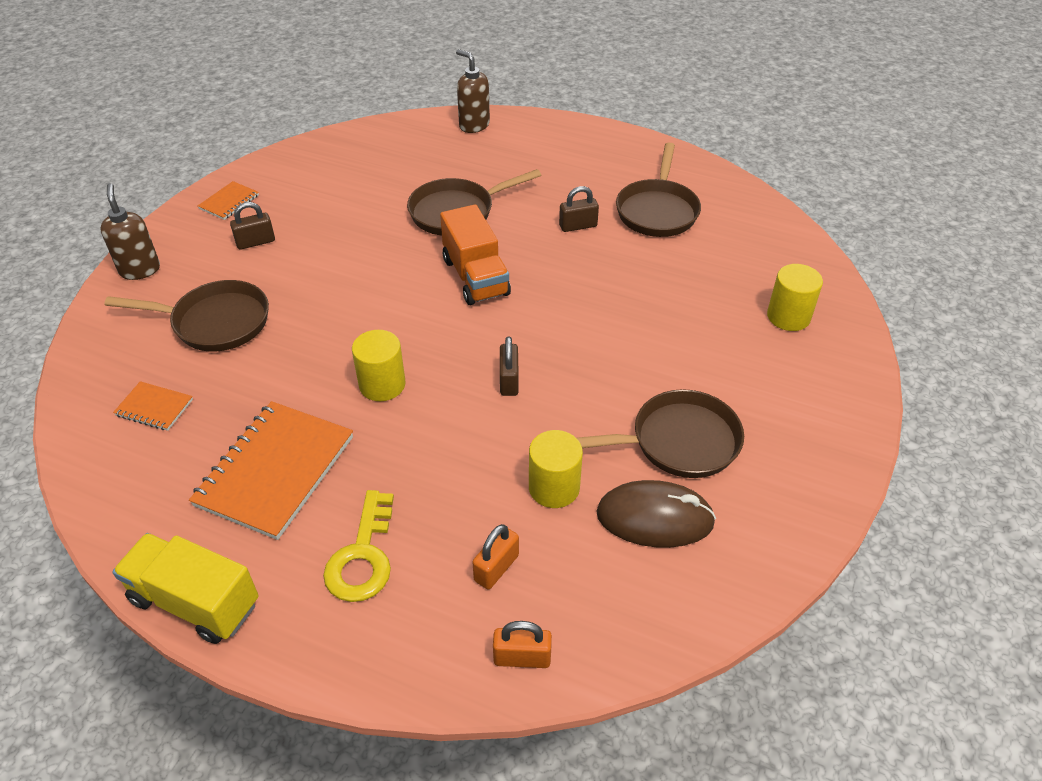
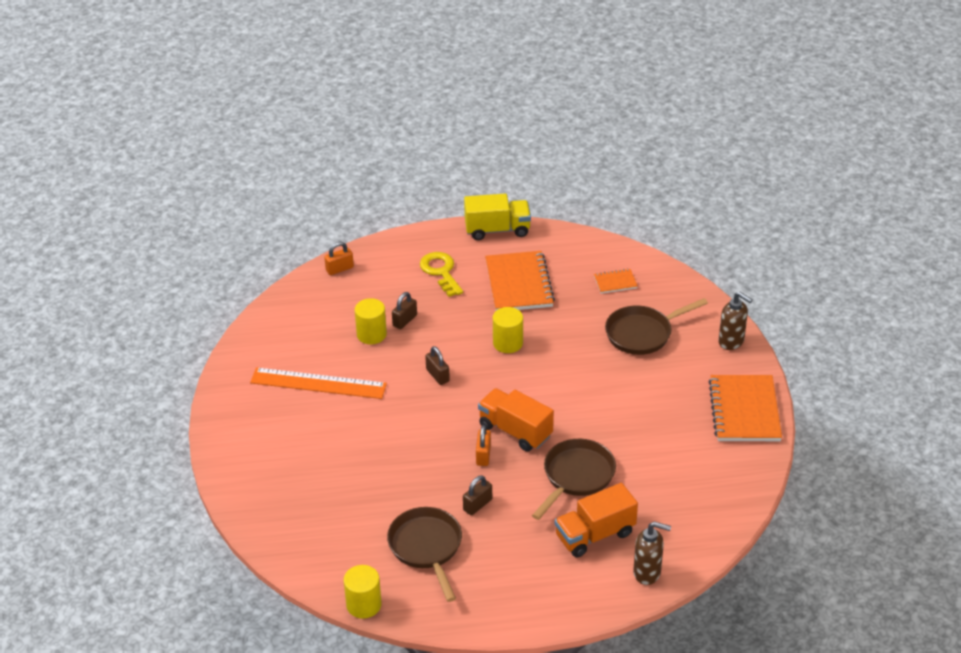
camera: 150 degrees right, 5 degrees down
orange notebook [198,181,259,220] -> orange notebook [709,375,782,441], size x2.10
brown padlock [230,202,275,250] -> brown padlock moved to [392,292,417,329]
orange padlock [472,524,519,589] -> orange padlock moved to [476,425,491,466]
brown pan [577,389,744,478] -> orange ruler [250,367,387,399]
brown mouse [596,480,716,548] -> none
yellow cylinder [767,264,823,331] -> yellow cylinder moved to [343,565,382,619]
none -> orange truck [555,483,638,557]

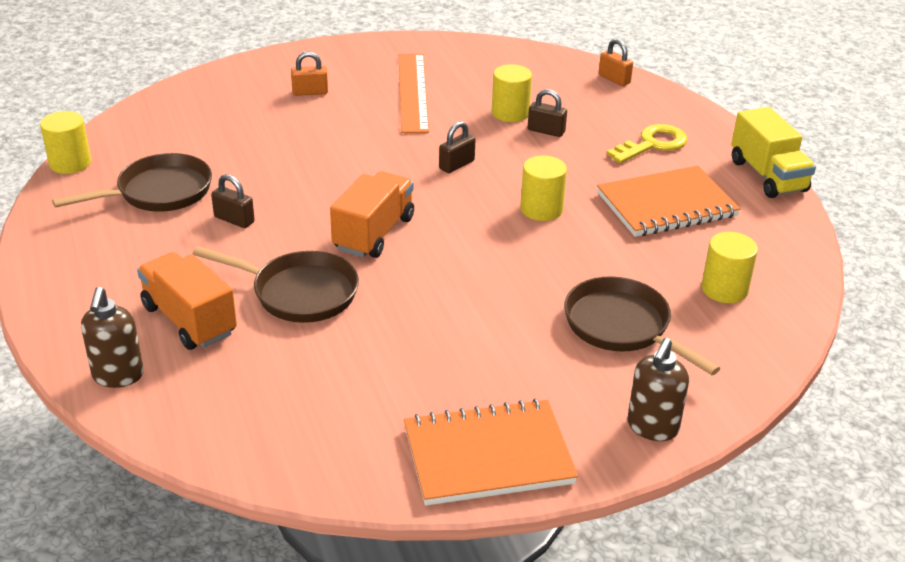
camera: 75 degrees right, 5 degrees down
orange padlock [476,425,491,466] -> orange padlock moved to [291,51,328,96]
orange notebook [594,269,638,294] -> yellow cylinder [702,232,758,303]

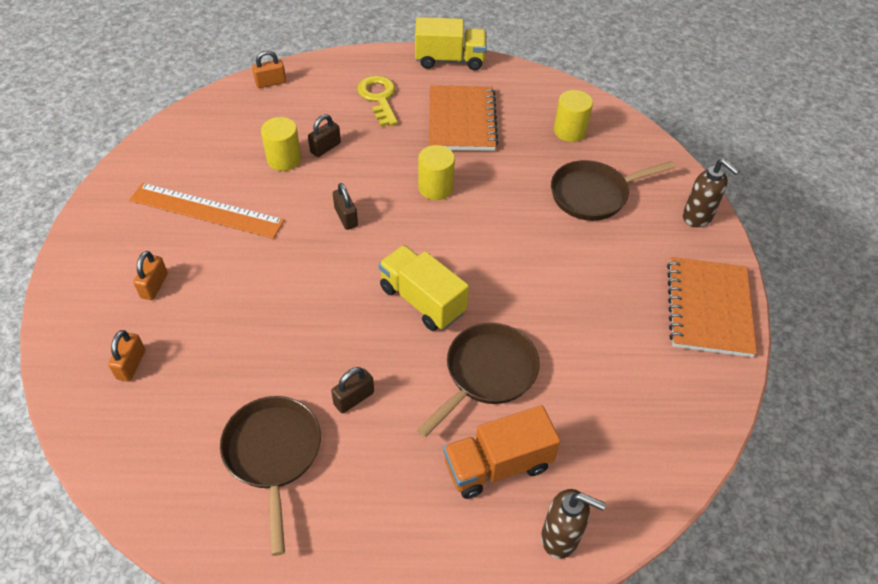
camera: 70 degrees left, 15 degrees up
yellow cylinder [40,111,91,174] -> none
orange truck [330,171,414,258] -> yellow truck [379,245,469,331]
none -> orange padlock [108,330,145,382]

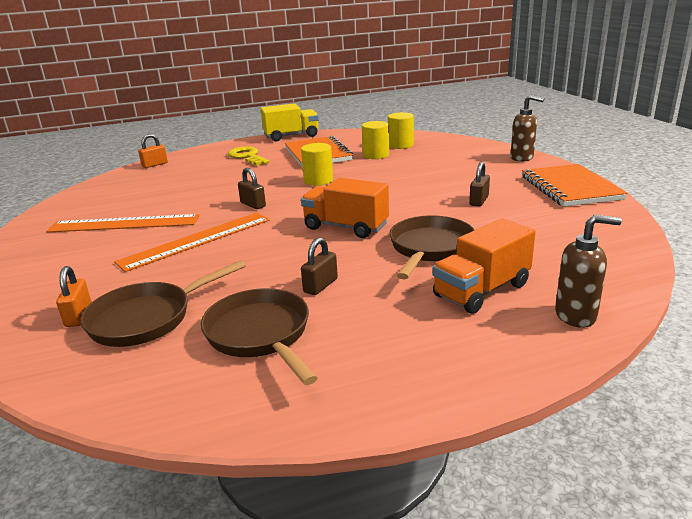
camera: 15 degrees left, 25 degrees down
orange padlock [133,251,168,300] -> none
yellow cylinder [261,117,301,171] -> yellow cylinder moved to [362,121,389,159]
brown padlock [308,114,341,157] -> brown padlock moved to [469,162,490,206]
yellow truck [379,245,469,331] -> orange truck [301,178,389,238]
brown pan [551,160,675,221] -> brown pan moved to [80,260,246,347]
none -> orange ruler [114,213,270,272]

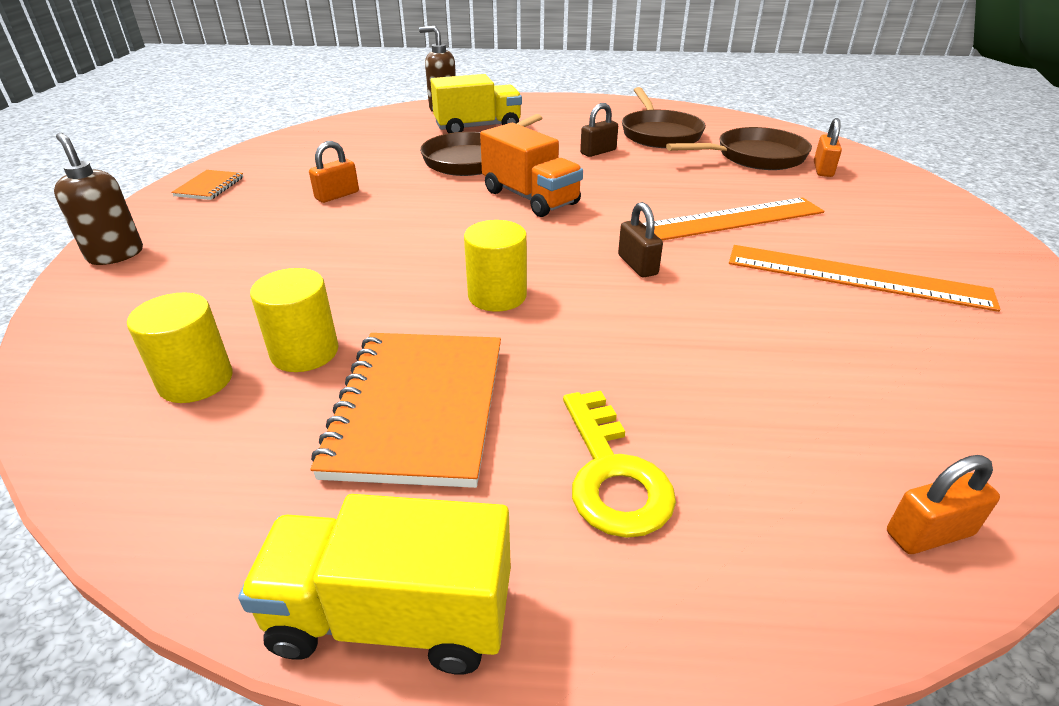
camera: 160 degrees left, 10 degrees up
orange truck [432,218,536,314] -> yellow truck [430,74,522,133]
brown padlock [469,162,490,206] -> orange padlock [309,141,359,203]
orange notebook [522,164,628,207] -> orange notebook [171,170,243,200], size x0.48

